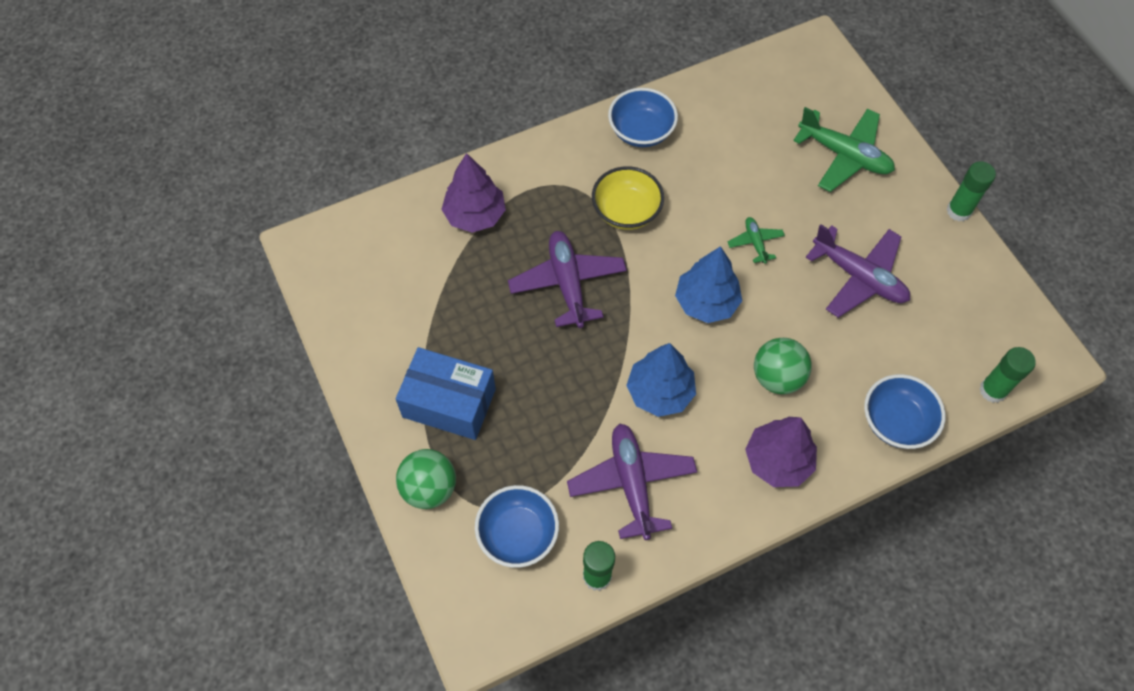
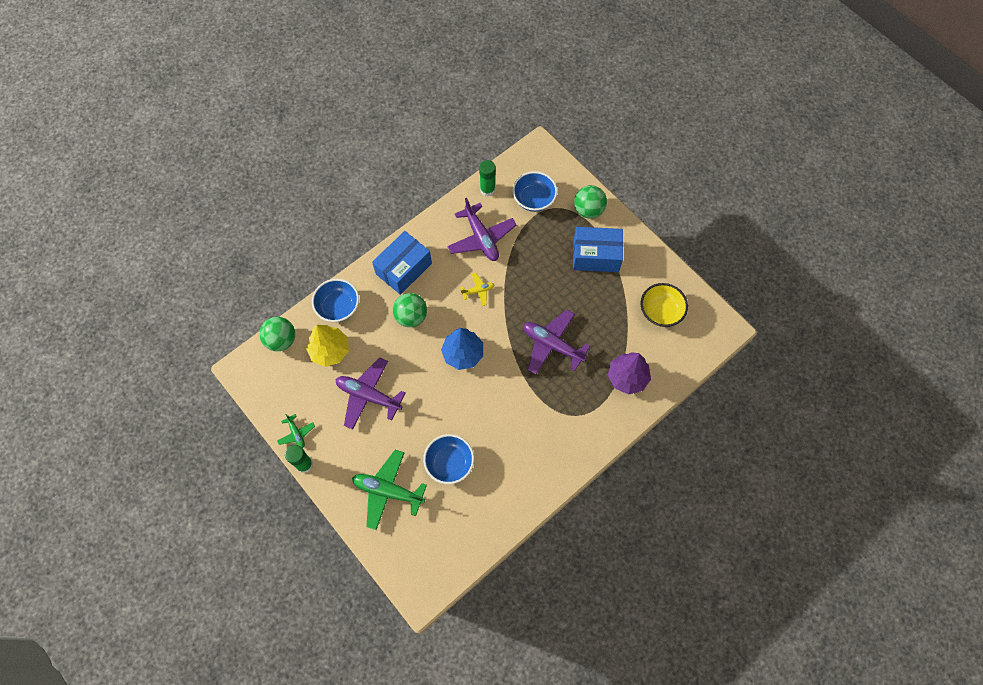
camera: 165 degrees right, 5 degrees up
purple plane [508,231,627,328] -> purple plane turned 150 degrees clockwise [523,310,590,374]
yellow bowl [592,166,664,230] -> yellow bowl moved to [640,283,688,327]
blue bowl [608,88,678,147] -> blue bowl moved to [423,434,474,484]
blue tree [626,343,696,417] -> yellow plane [460,273,494,306]
green plane [728,217,785,264] -> green plane moved to [277,414,315,448]
purple tree [745,417,817,487] -> blue box [372,231,432,295]
green glue stick [979,347,1036,403] -> green ball [259,317,295,351]
none -> yellow tree [306,325,349,367]

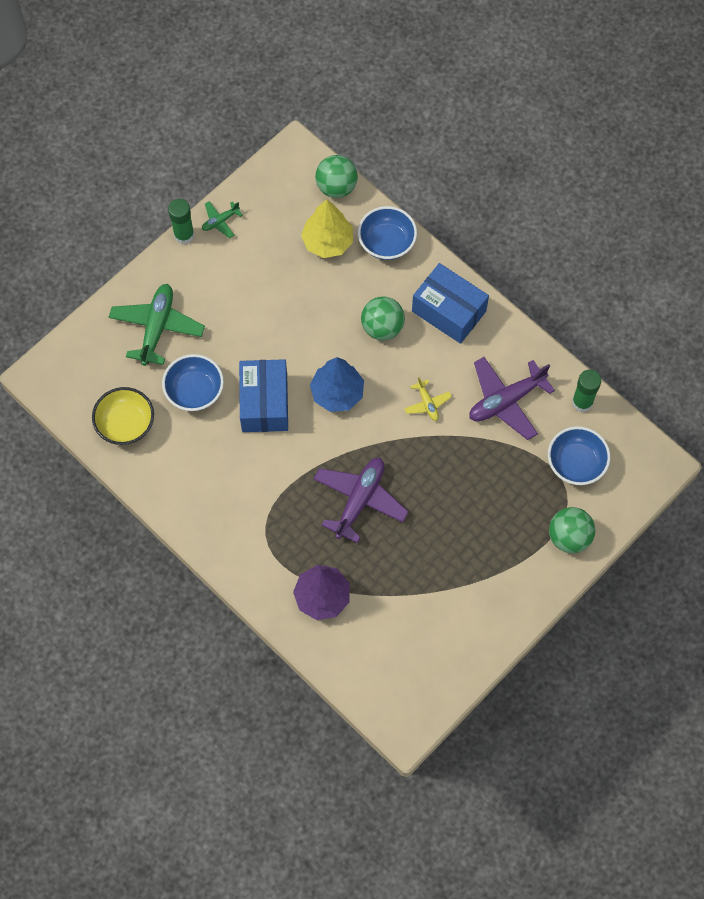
camera: 85 degrees right, 0 degrees up
purple plane [336,357,405,430] -> none
blue box [573,227,623,272] -> blue box moved to [239,359,288,432]
yellow bowl [640,283,688,327] -> yellow bowl moved to [92,387,154,445]

